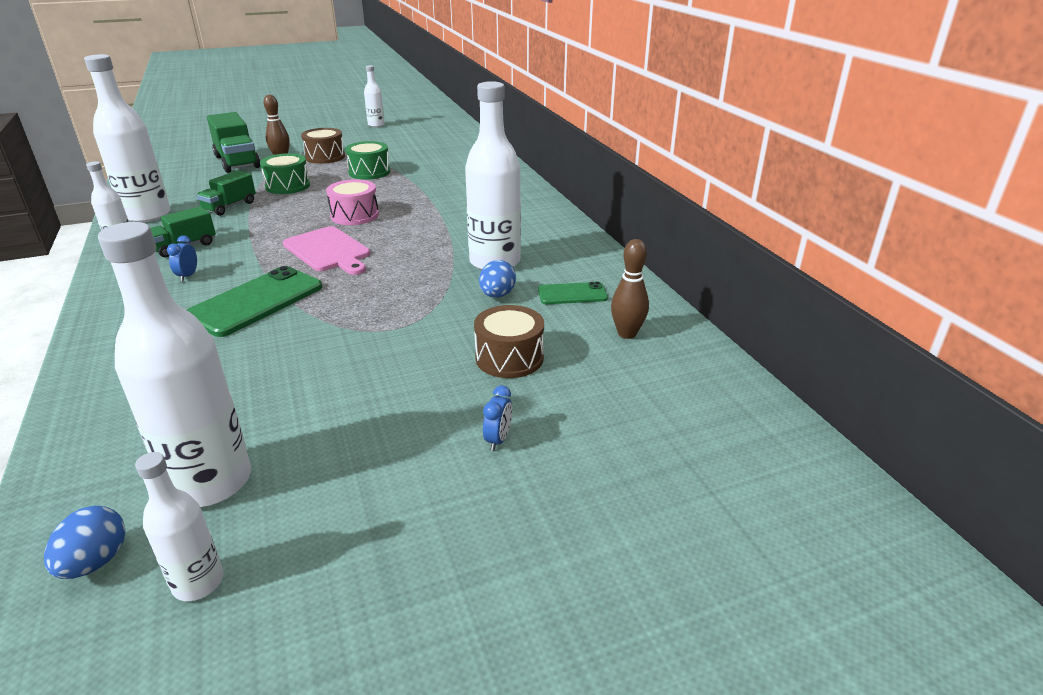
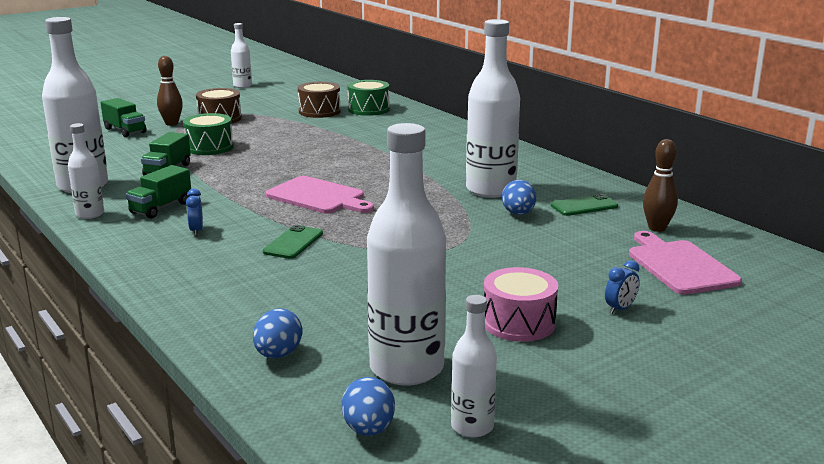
camera: 15 degrees left, 10 degrees down
green phone [187,266,322,337] -> green phone [263,225,323,259], size x0.54
green truck [207,112,260,173] -> green truck [101,98,147,137], size x0.62
pink drum [326,179,379,225] -> pink drum moved to [484,267,558,342]
green drum [345,141,390,180] -> green drum moved to [348,80,390,116]
brown drum [474,305,544,378] -> brown drum moved to [298,82,341,118]
blue clock [483,385,512,451] -> blue clock turned 45 degrees clockwise [605,260,640,314]
none -> blue egg [253,308,302,358]
none -> pink cutting board [629,231,742,295]

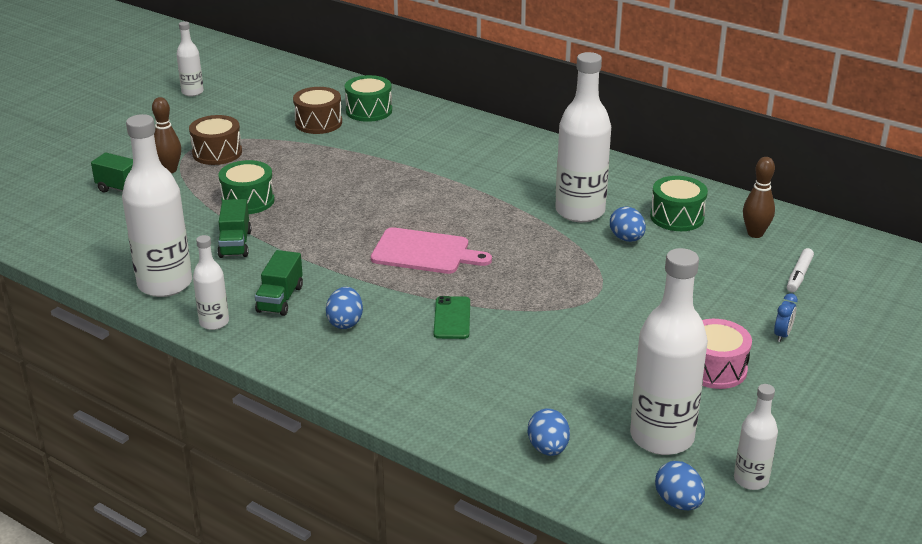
camera: 20 degrees left, 10 degrees up
blue clock [186,188,203,236] -> blue egg [326,287,363,329]
green phone [551,194,618,216] -> green drum [650,176,708,231]
pink cutting board [629,231,742,295] -> white marker [787,248,814,292]

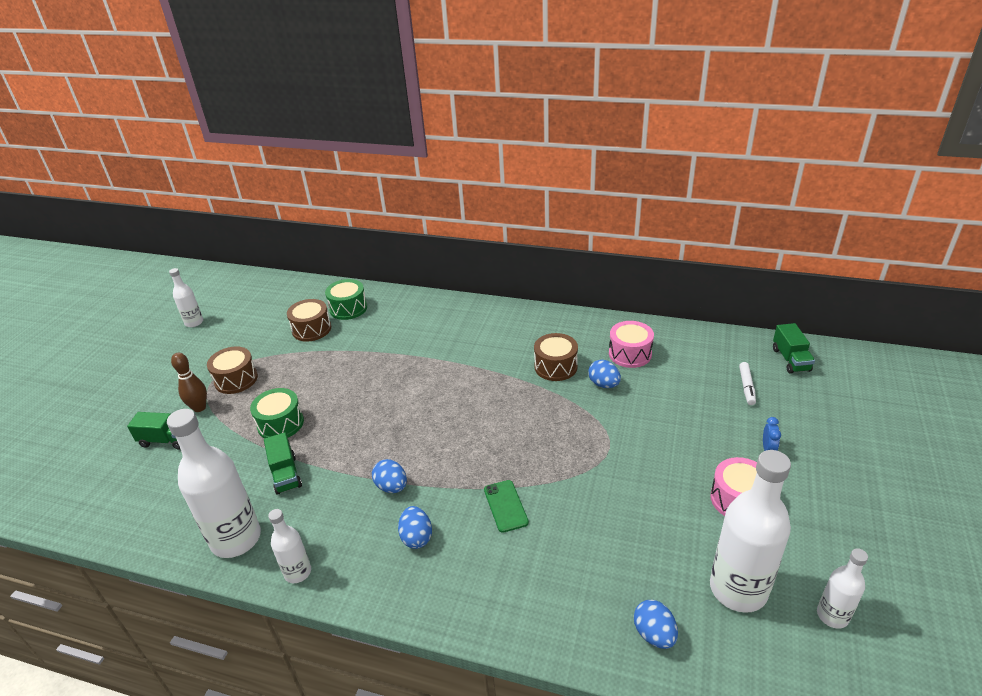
camera: 15 degrees left, 5 degrees up
green truck [255,250,303,316] -> green truck moved to [773,323,815,374]
pink cutting board [371,227,492,274] -> none
white bottle [555,52,611,222] -> brown drum [534,333,578,381]
green drum [650,176,708,231] -> pink drum [609,321,654,368]
blue egg [655,461,705,510] -> blue egg moved to [372,459,407,493]
brown bowling pin [743,157,775,238] -> none

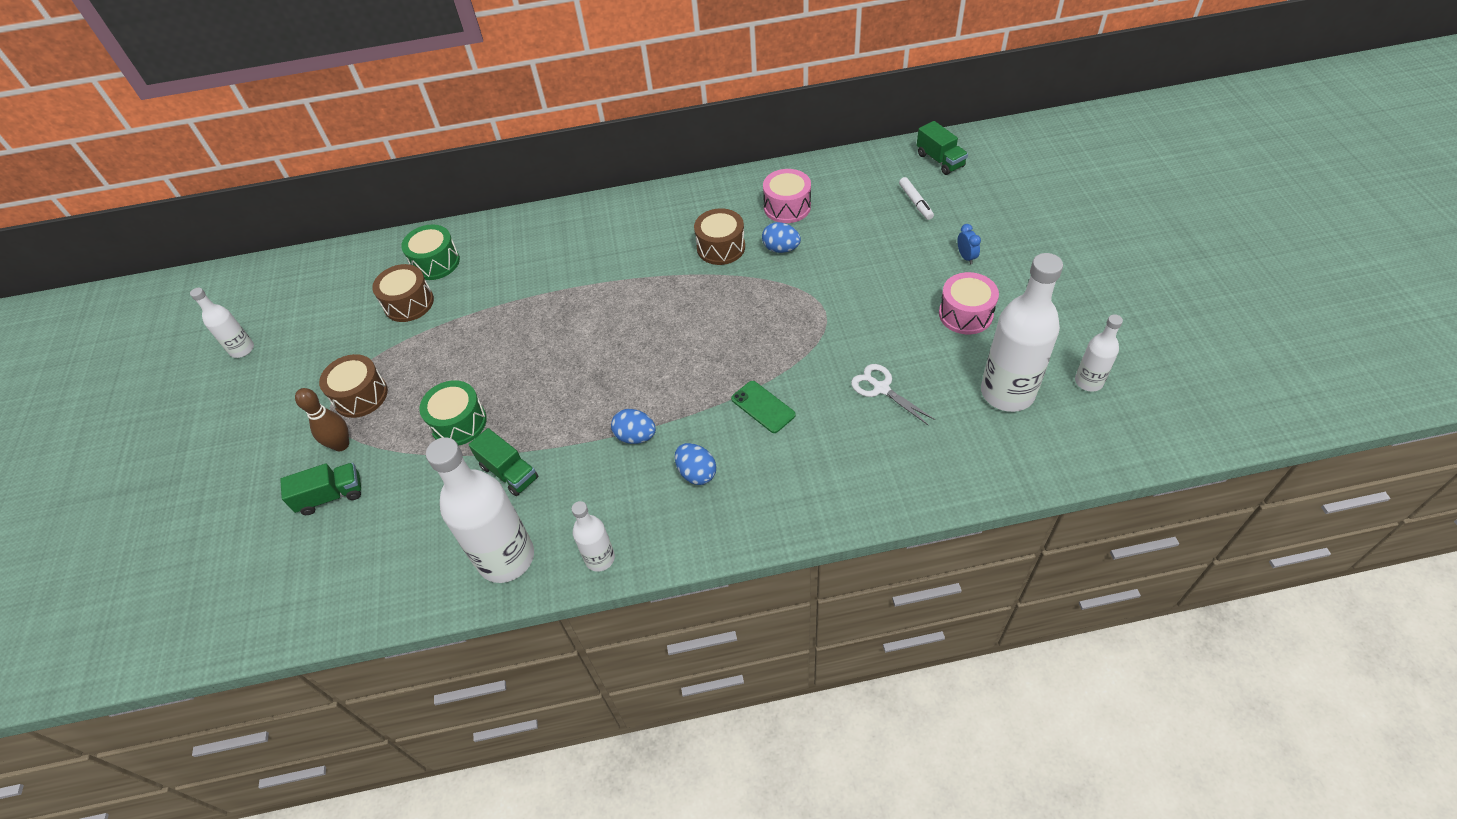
camera: 25 degrees left, 15 degrees up
blue egg [634,600,678,649] -> none
none -> white scissors [851,364,935,426]

